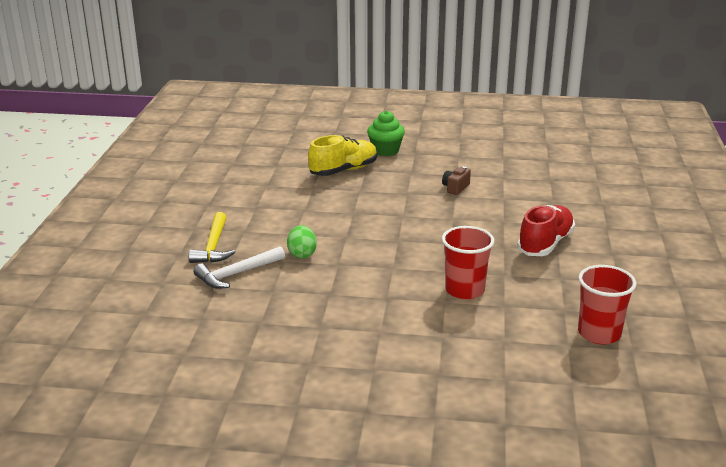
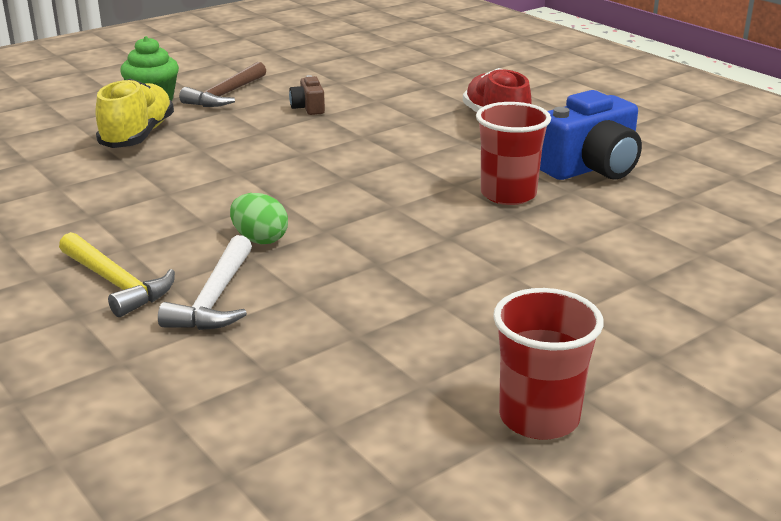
camera: 45 degrees left, 0 degrees up
red cup [578,265,636,344] -> red cup moved to [493,288,604,440]
none -> brown hammer [179,62,266,107]
none -> blue camera [540,90,642,180]

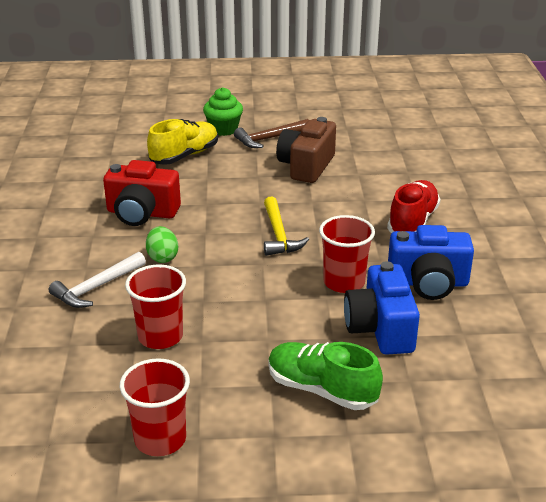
camera: 35 degrees right, 5 degrees up
yellow hammer [59,232,175,317] -> yellow hammer moved to [264,197,309,256]
brown camera [289,75,325,115] -> brown camera [276,117,336,183], size x2.10
none -> red camera [103,160,181,226]
none -> red cup [125,264,186,349]
none -> green shoe [268,342,383,410]
none -> blue camera [344,261,420,355]

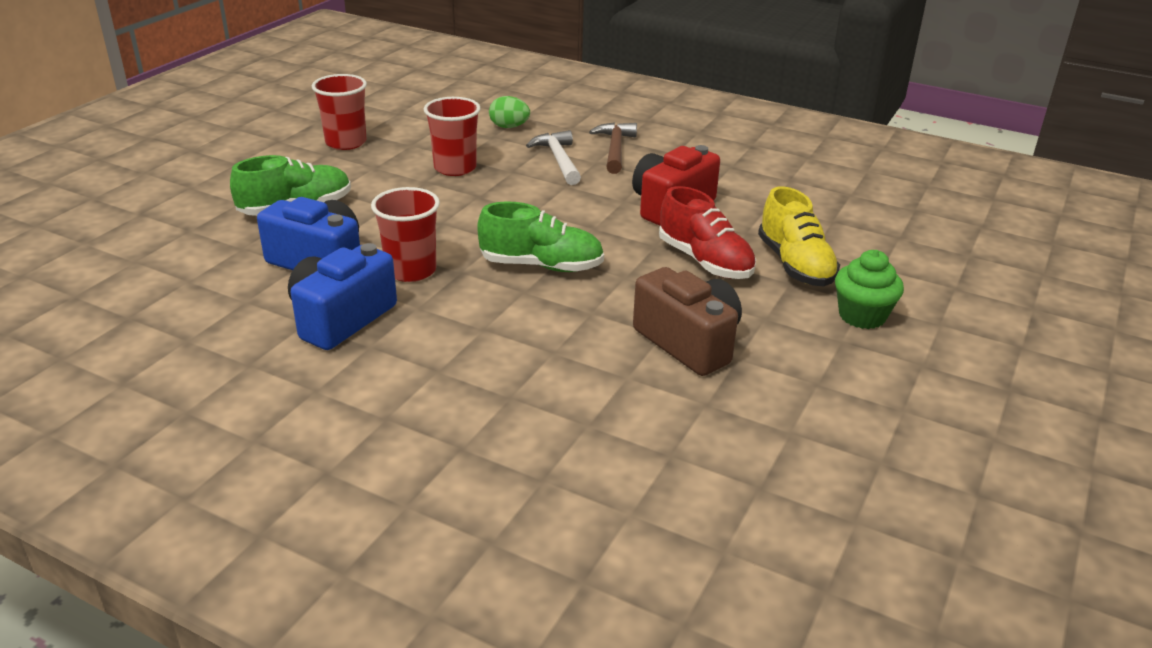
camera: 120 degrees right, 0 degrees up
green egg [146,226,178,263] -> green egg moved to [489,96,530,128]
brown hammer [234,119,309,148] -> brown hammer moved to [589,122,637,174]
yellow hammer [264,197,309,256] -> green shoe [477,201,604,272]
red shoe [387,180,441,233] -> red shoe moved to [659,186,756,279]

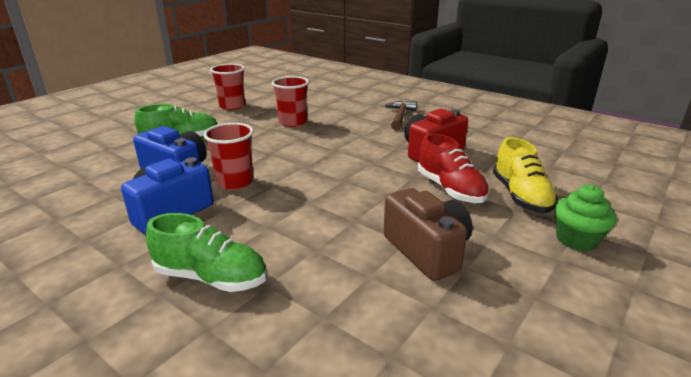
camera: 10 degrees right, 5 degrees down
green shoe [477,201,604,272] -> green shoe moved to [146,213,267,292]
green egg [489,96,530,128] -> none
white hammer [526,130,581,185] -> none

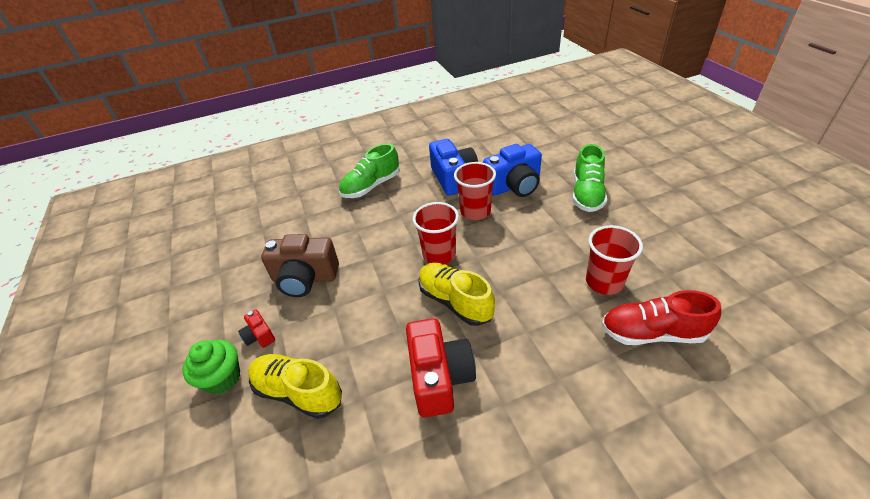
camera: 125 degrees right, 15 degrees up
red cup [210,64,245,110] -> red cup moved to [413,202,459,264]
brown hammer [385,101,417,131] -> none
red shoe [418,133,489,203] -> red shoe moved to [601,290,721,345]
none -> red camera [238,309,275,348]
none -> yellow shoe [418,263,495,326]

